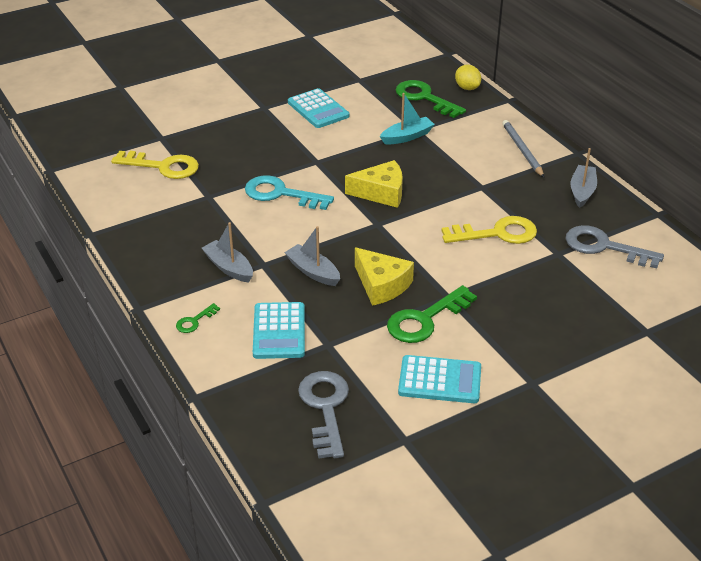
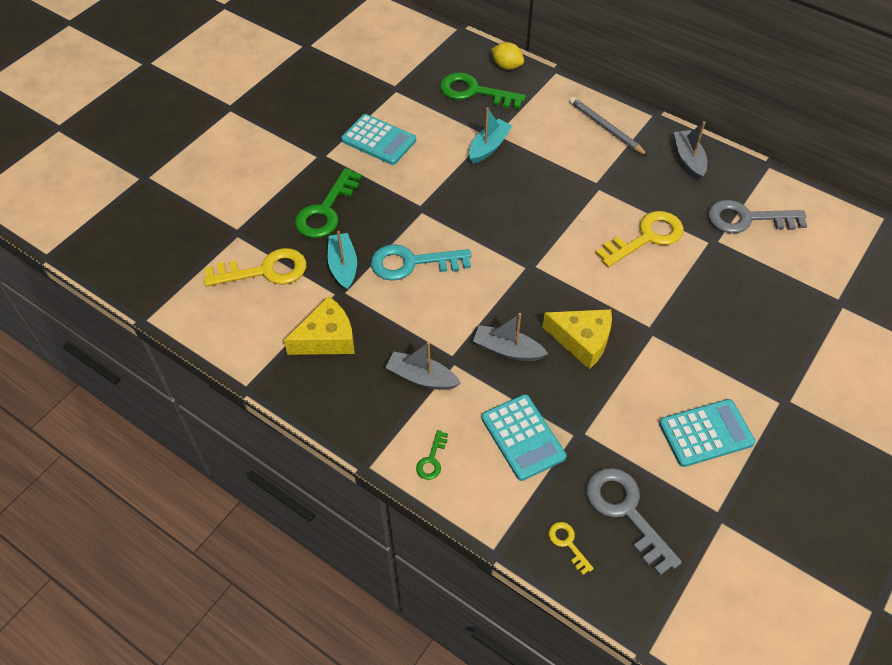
camera: 25 degrees left, 15 degrees up
yellow cheese [345,160,403,208] -> yellow cheese moved to [284,296,355,355]
green key [387,285,477,343] -> green key moved to [295,168,362,238]
none -> turquoise boat [328,231,357,291]
none -> yellow key [549,522,594,575]

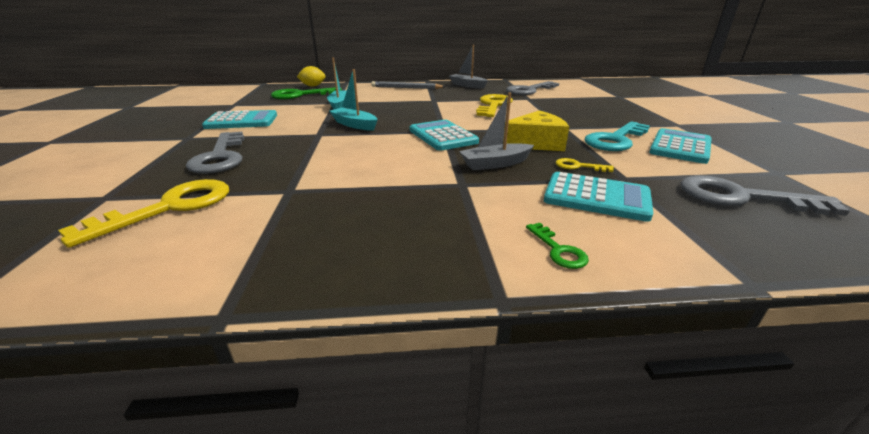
camera: 40 degrees left, 25 degrees down
yellow cheese [284,296,355,355] -> none
green key [295,168,362,238] -> grey key [186,132,244,174]
turquoise boat [328,231,357,291] -> turquoise boat moved to [330,69,377,131]
turquoise key [371,244,471,281] -> turquoise key moved to [585,121,650,151]
grey boat [385,342,461,390] -> none
yellow key [549,522,594,575] -> yellow key moved to [555,158,614,172]
none -> turquoise calculator [410,120,479,151]

